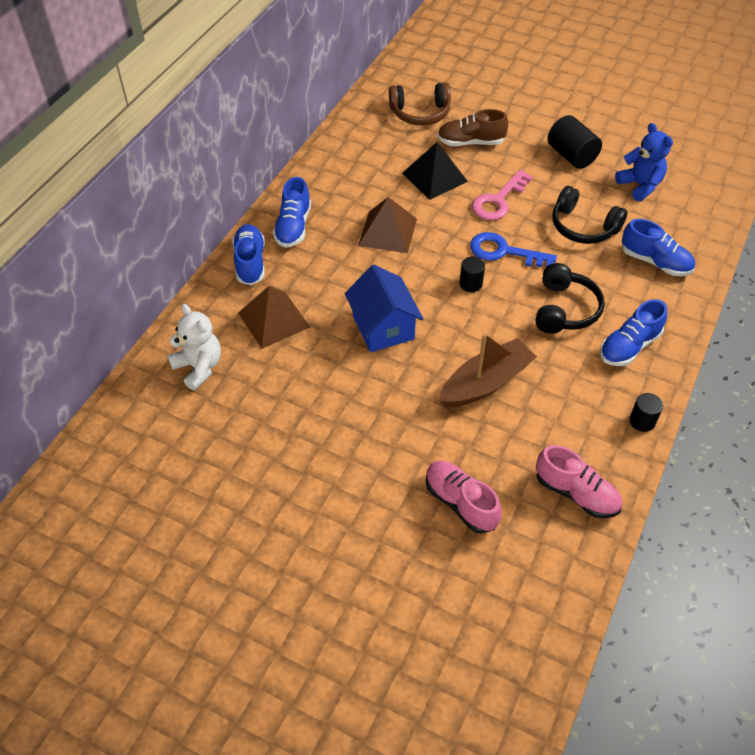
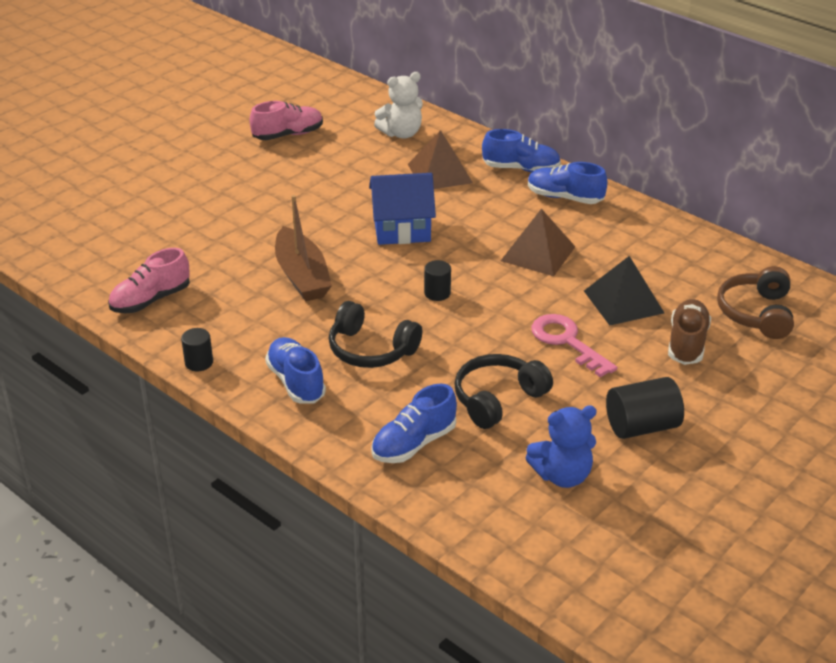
camera: 105 degrees right, 15 degrees down
pink shoe [426,461,502,534] -> pink shoe moved to [250,101,323,140]
blue key [470,232,557,267] -> none

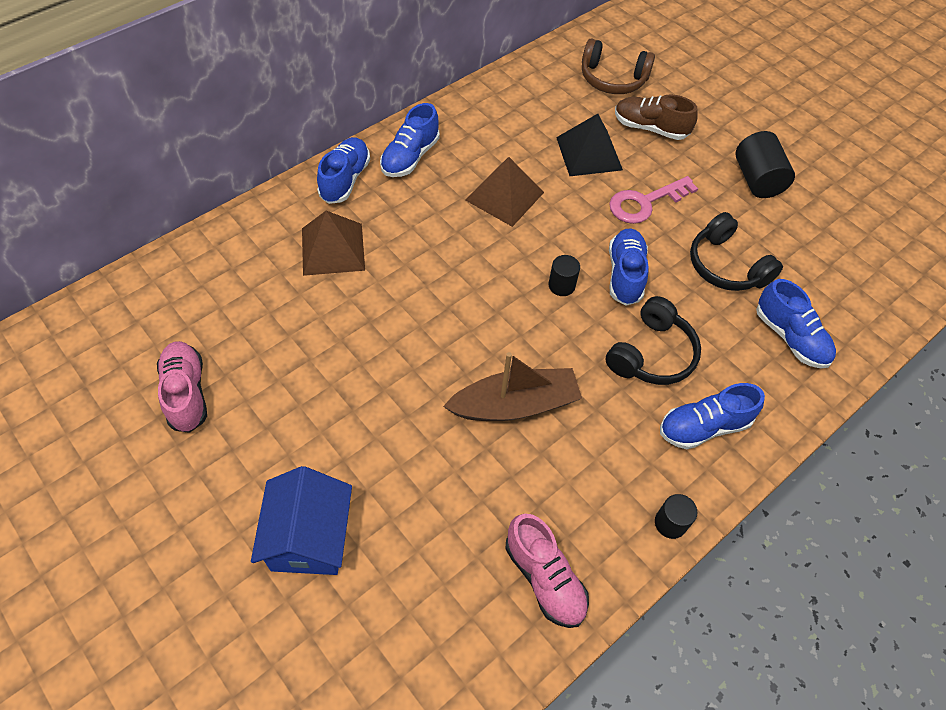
camera: 85 degrees left, 20 degrees up
blue house [369,173,436,245] -> blue house moved to [251,466,352,575]
white teddy bear [374,72,423,139] -> none
blue teddy bear [525,405,597,488] -> none
none -> blue shoe [609,228,649,306]

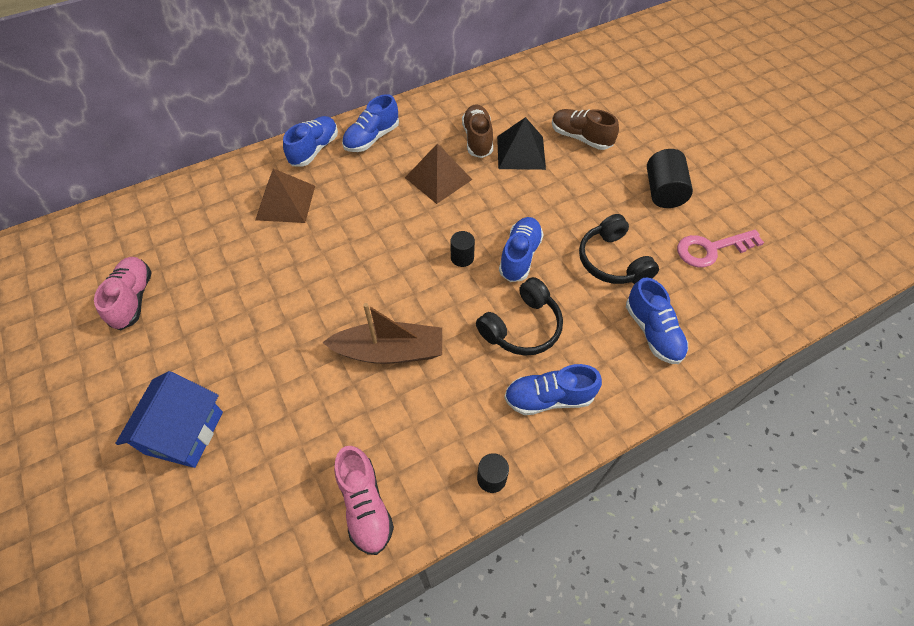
camera: 15 degrees right, 0 degrees up
brown headphones [582,38,655,94] -> none
pink key [609,176,698,224] -> pink key moved to [677,230,764,267]
none -> brown shoe [462,104,493,158]

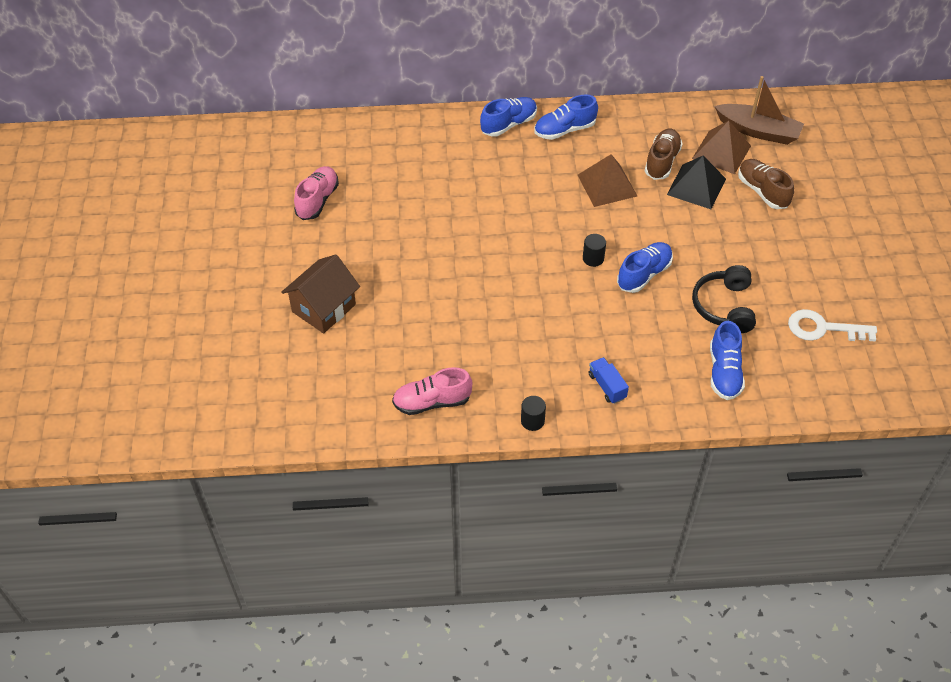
camera: 25 degrees right, 5 degrees down
blue house [115,371,223,468] -> brown house [281,254,360,333]
brown pyramid [255,168,315,223] -> brown pyramid moved to [692,121,751,174]
brown boat [322,303,442,364] -> brown boat moved to [714,76,804,145]
pink shoe [334,446,394,555] -> pink shoe turned 75 degrees clockwise [392,367,472,415]
black headphones [476,277,563,356] -> none
blue shoe [504,364,602,415] -> blue truck [589,357,629,404]
black cylinder [647,149,693,208] -> none
pink key [677,230,764,267] -> white key [788,309,877,341]

